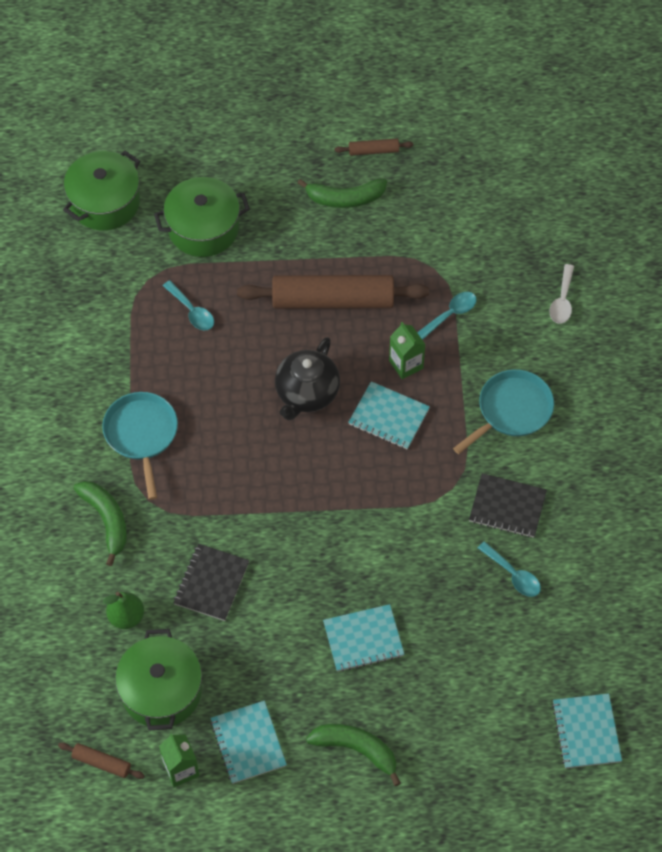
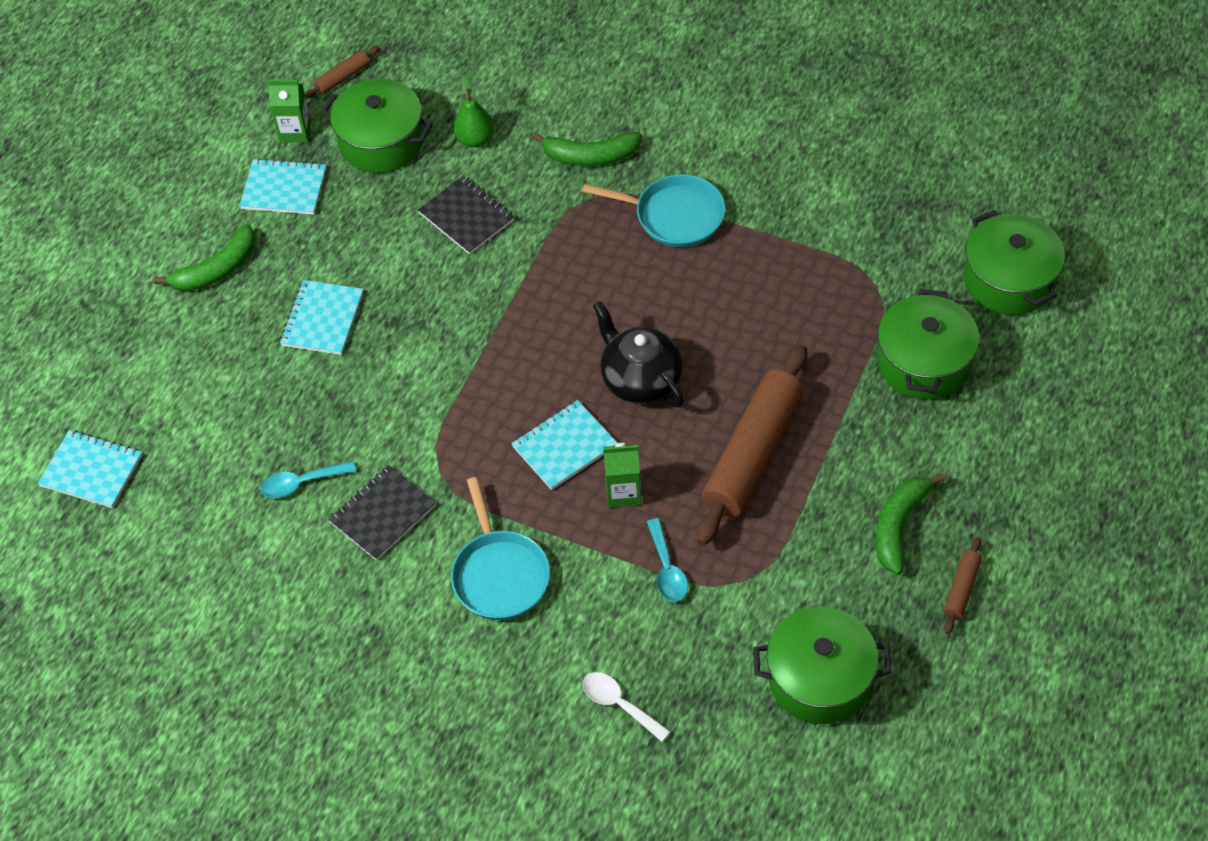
camera: 120 degrees right, 5 degrees down
turquoise spoon [163,280,214,330] -> none
none -> green pot [753,607,892,724]

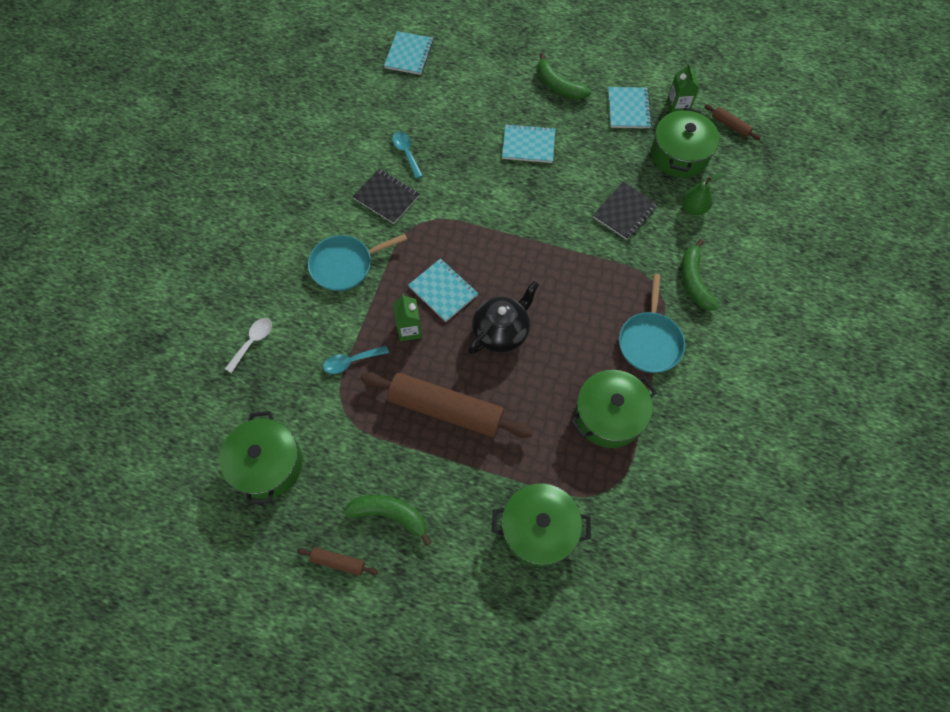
camera: 80 degrees right, 10 degrees up
green pot [964,210,1065,315] -> green pot moved to [570,370,657,448]

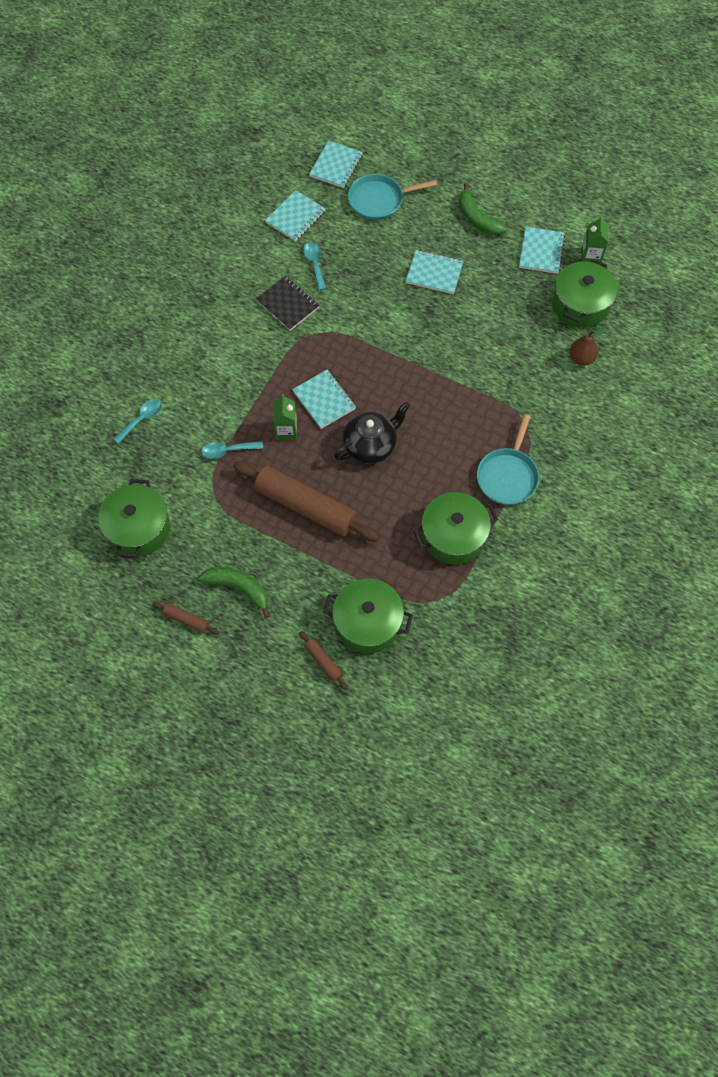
camera: 10 degrees right, 0 degrees up
white spoon [225,318,272,373] -> turquoise spoon [113,399,162,444]
turquoise pan [308,234,407,291] -> turquoise pan moved to [348,174,437,220]
black notebook [593,182,658,240] -> none
green banana [681,239,719,310] -> none
green pear [683,173,724,215] -> brown pear [569,328,607,365]
brown rolling pin [705,104,761,140] -> brown rolling pin moved to [299,631,348,690]
none -> turquoise notebook [265,190,325,241]

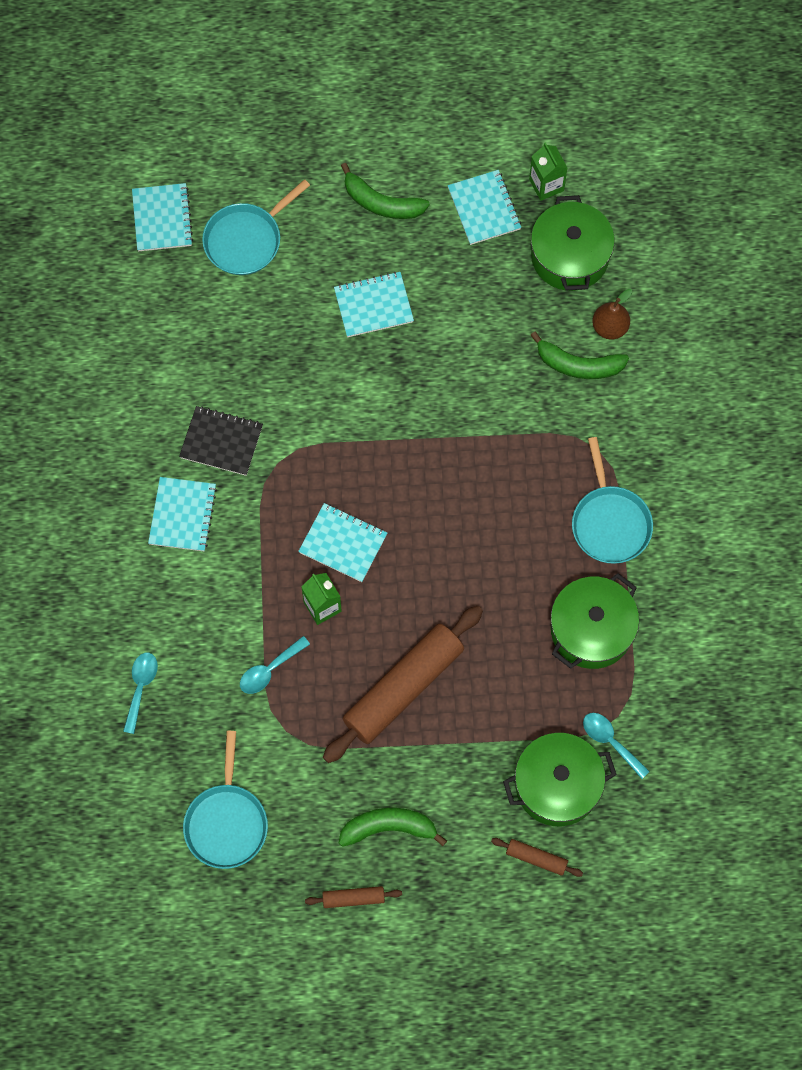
camera: 30 degrees left, 5 degrees up
green pot [98,479,170,557] -> turquoise pan [183,731,268,869]
brown rolling pin [233,461,380,541] -> brown rolling pin turned 45 degrees counterclockwise [323,606,483,763]
turquoise notebook [265,190,325,241] -> turquoise notebook moved to [148,477,217,551]
turquoise spoon [303,242,326,290] -> turquoise spoon moved to [583,713,650,779]
black teapot [334,402,410,464] -> none
none -> green banana [530,331,629,379]

